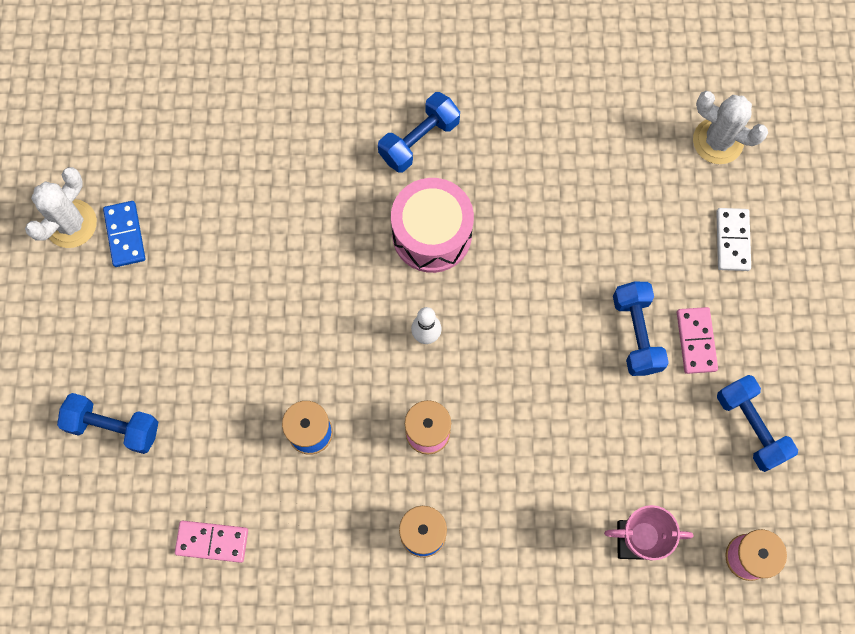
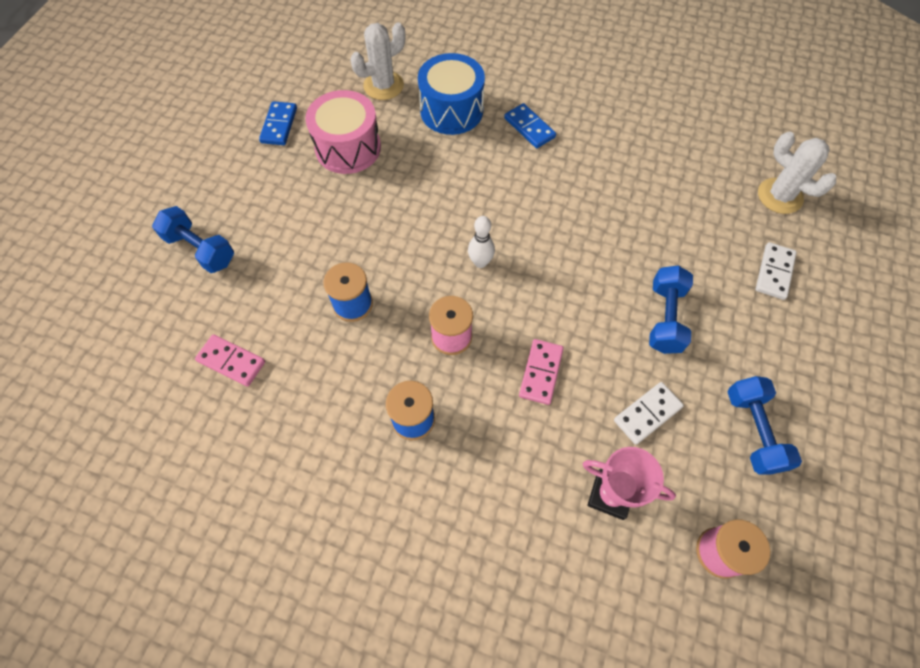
camera: 20 degrees right, 10 degrees down
white cactus [25,167,97,248] -> white cactus moved to [351,22,405,100]
blue dumbbell [378,92,460,172] -> blue domino [504,103,556,148]
pink drum [391,178,474,273] -> pink drum moved to [305,90,381,174]
pink domino [677,307,718,374] -> pink domino moved to [519,339,564,405]
none -> blue drum [418,53,485,135]
none -> white domino [614,382,684,445]

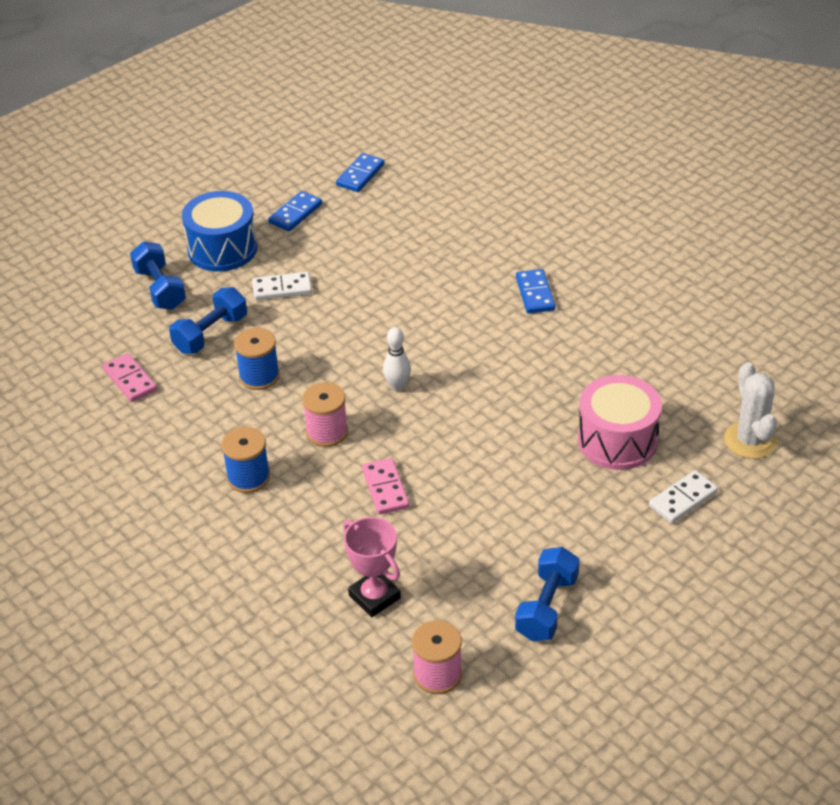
camera: 30 degrees right, 20 degrees down
pink drum [305,90,381,174] -> pink drum moved to [578,375,662,470]
white cactus [351,22,405,100] -> none
blue drum [418,53,485,135] -> blue drum moved to [182,191,257,272]
pink domino [519,339,564,405] -> pink domino turned 60 degrees counterclockwise [362,458,410,515]
white domino [614,382,684,445] -> white domino moved to [252,272,312,300]
blue dumbbell [649,266,693,354] -> blue dumbbell moved to [169,287,247,354]
none -> blue domino [336,153,385,192]

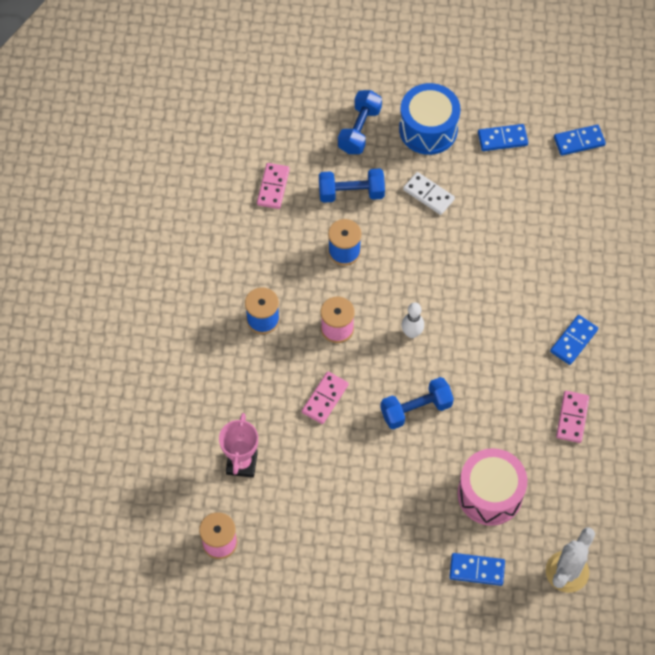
camera: 45 degrees right, 20 degrees up
blue dumbbell [515,547,580,641] -> blue dumbbell moved to [380,377,454,429]
white domino [649,470,718,524] -> blue domino [449,553,505,586]
none -> pink domino [556,391,589,443]

